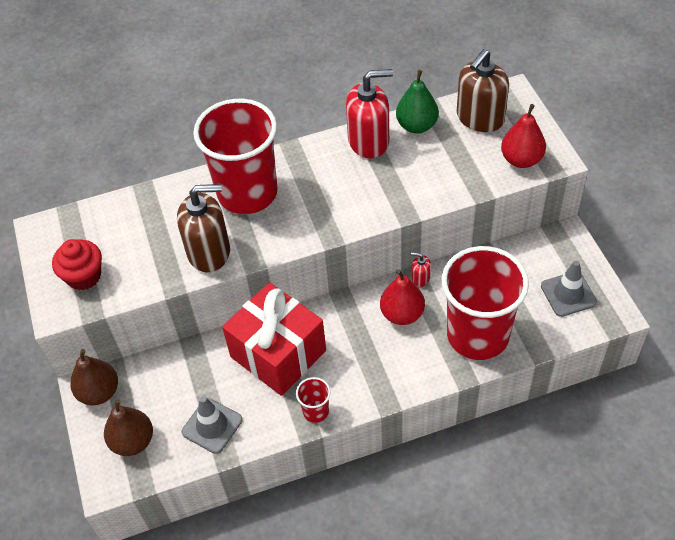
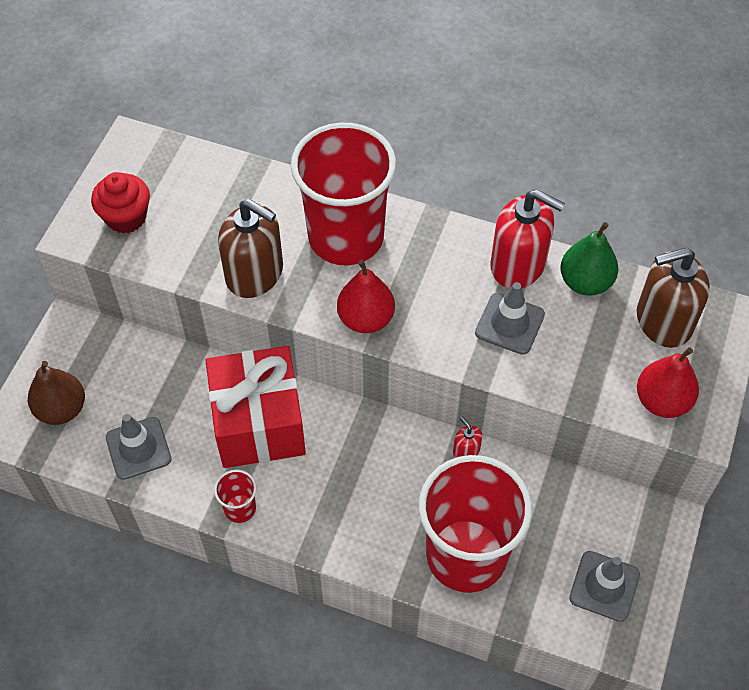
camera: 35 degrees right, 5 degrees up
brown pear [70,349,118,405] -> none
red pear [380,269,425,325] -> red pear moved to [337,260,395,333]
none -> grey traffic cone [475,282,545,355]

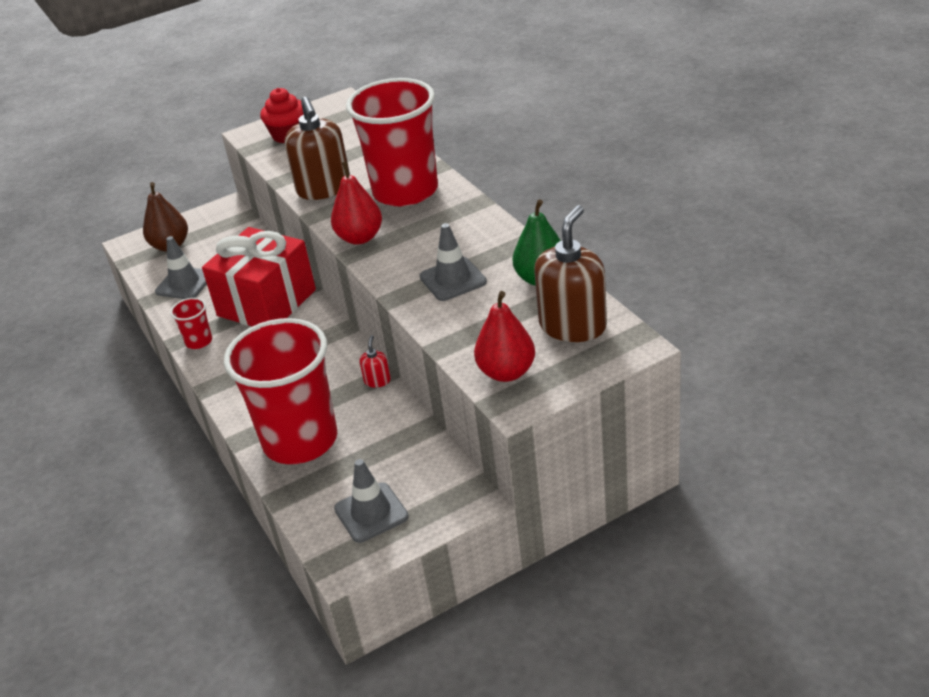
camera: 45 degrees right, 20 degrees down
red soap dispenser [490,189,565,289] -> none
brown soap dispenser [637,247,710,348] -> brown soap dispenser turned 90 degrees clockwise [534,205,607,342]

